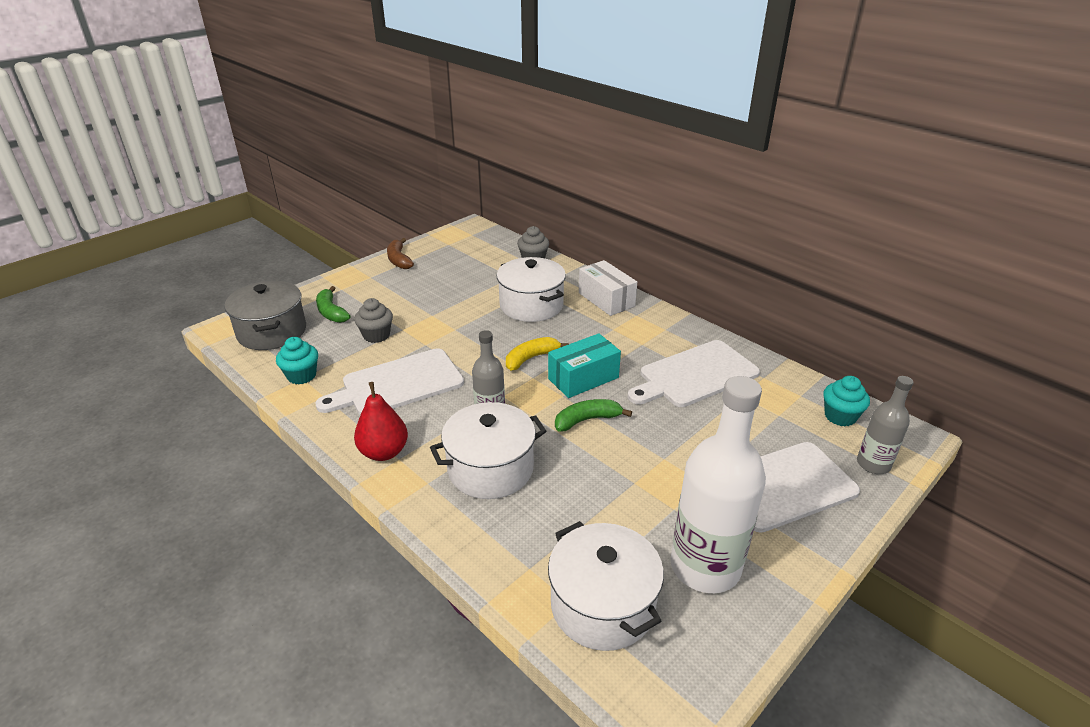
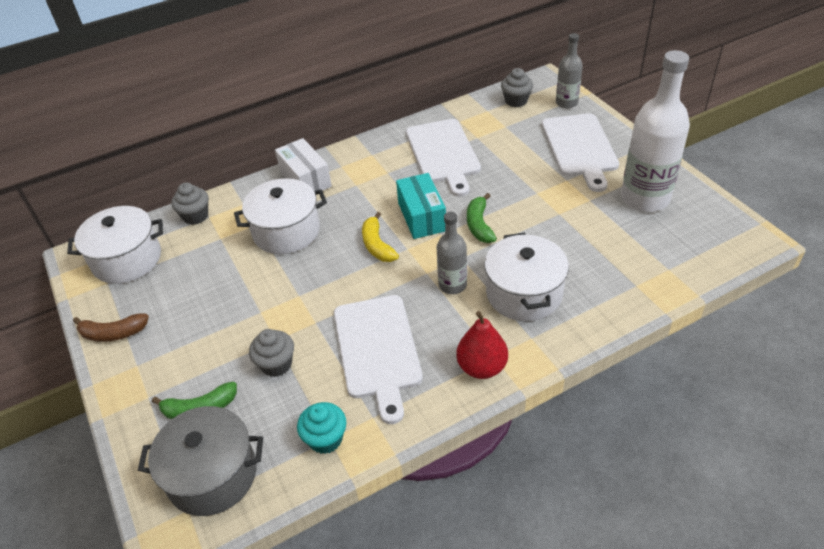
camera: 70 degrees left, 10 degrees up
white pot [548,521,664,651] -> white pot moved to [67,206,163,284]
white box [579,260,637,316] -> white box turned 75 degrees clockwise [275,138,332,191]
turquoise cupcake [823,376,870,427] -> grey cupcake [501,68,533,107]

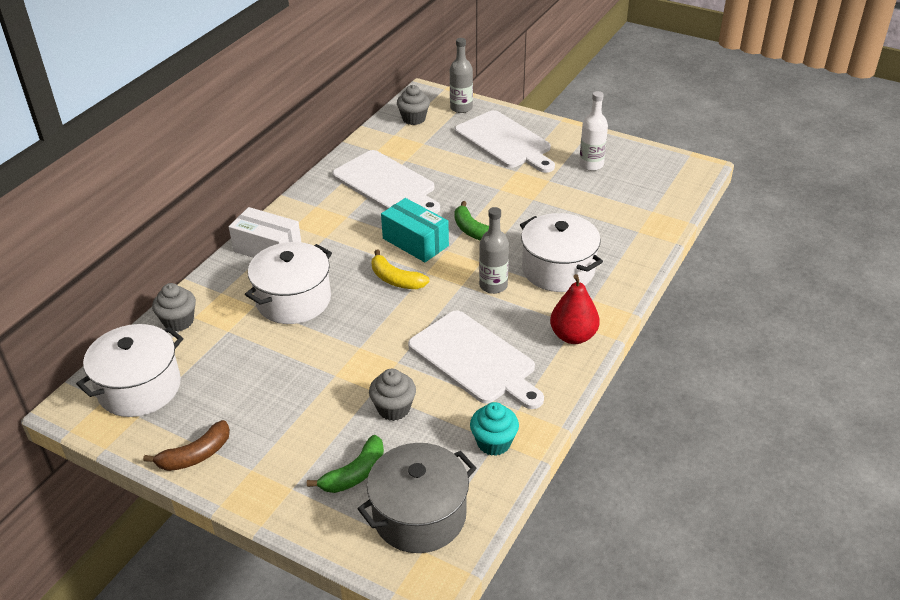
camera: 35 degrees left, 5 degrees down
white bottle [621,50,690,212] -> white bottle [579,91,608,171], size x0.54

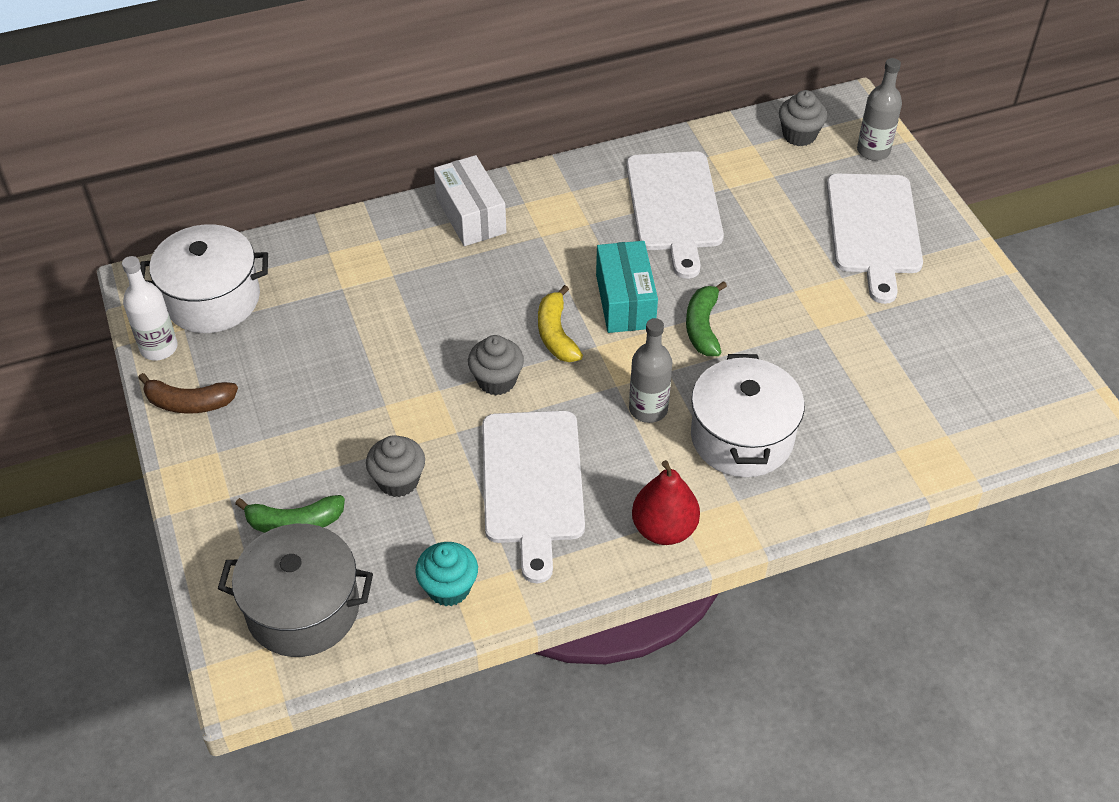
camera: 40 degrees right, 10 degrees up
grey cupcake [152,283,196,331] -> grey cupcake moved to [468,335,524,395]
white pot [245,242,332,324] -> none
white bottle [579,91,608,171] -> white bottle moved to [122,256,178,361]

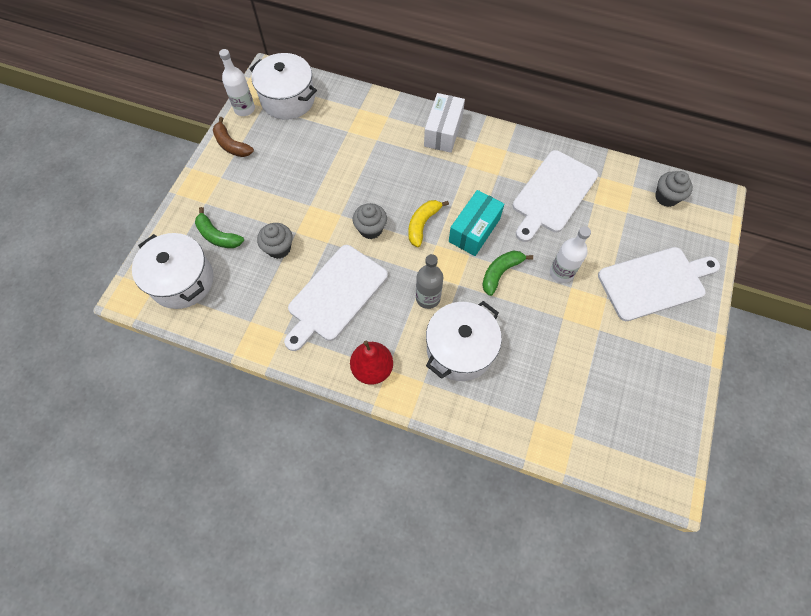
camera: 40 degrees right, 15 degrees up
grey pot [218,524,373,657] -> white pot [132,233,214,309]
turquoise cupcake [415,542,478,606] -> none
white cutting board [827,174,923,304] -> white cutting board turned 150 degrees counterclockwise [598,247,720,321]
grey bottle [857,58,902,161] -> none
none -> white bottle [550,226,591,283]

